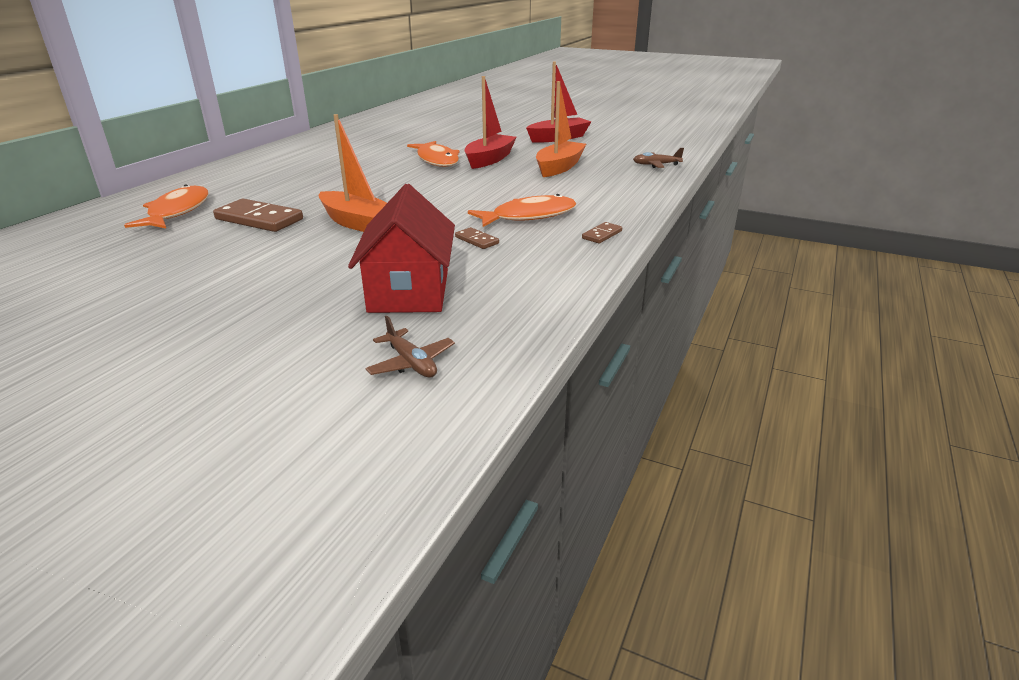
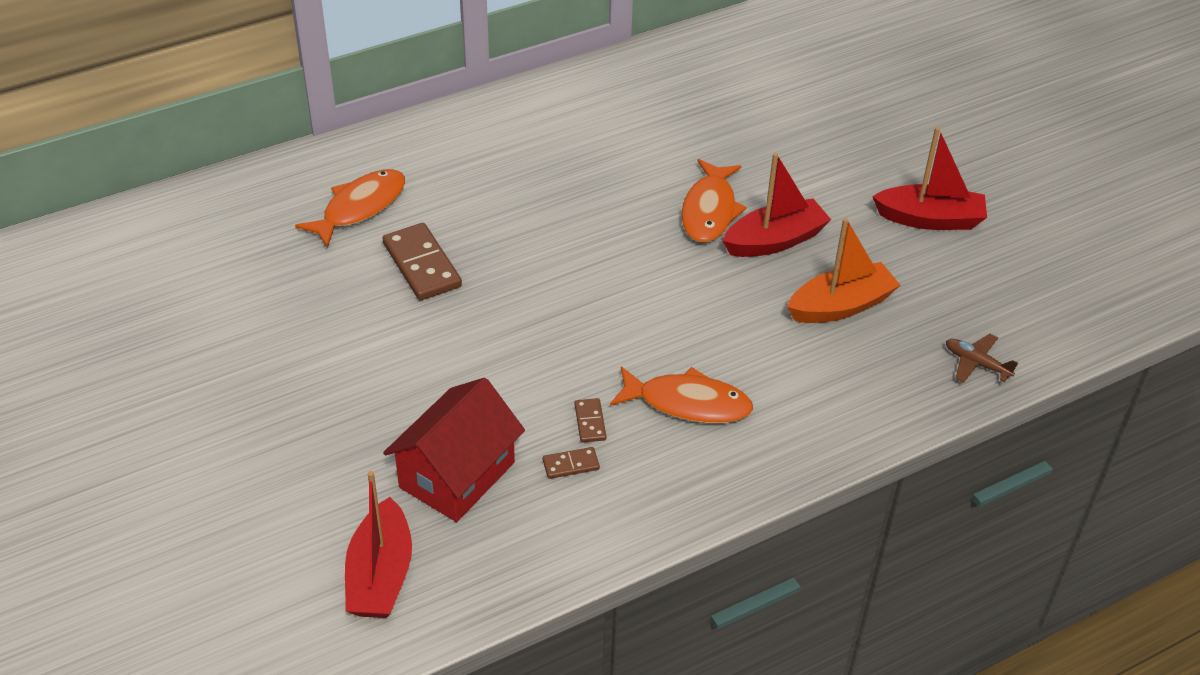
camera: 35 degrees right, 15 degrees up
orange boat [319,114,387,232] -> none
brown plane [365,316,455,378] -> red boat [345,471,412,618]
brown domino [582,222,622,243] -> brown domino moved to [543,447,600,479]

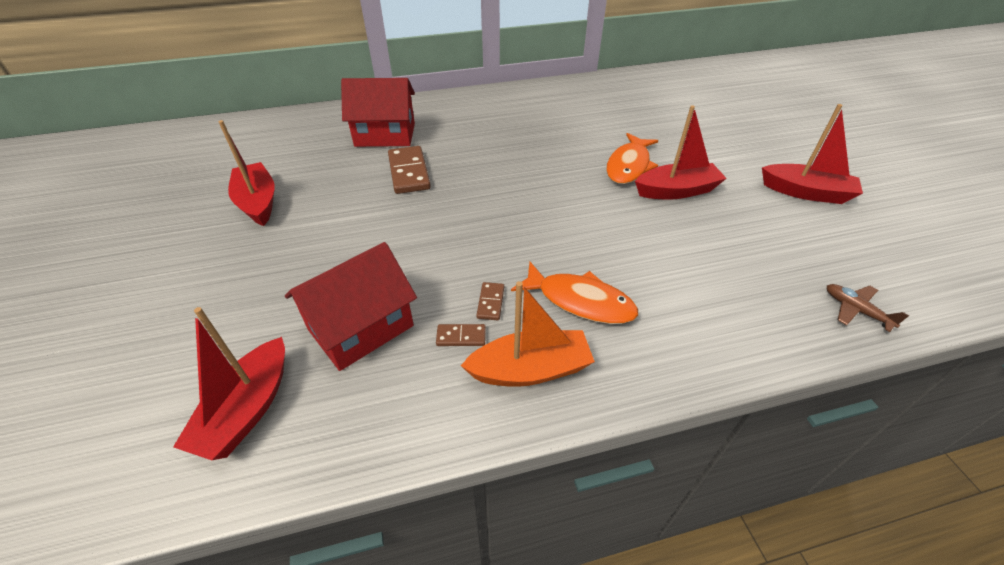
camera: 15 degrees right, 0 degrees up
orange fish [295,169,405,248] -> red house [341,78,415,147]
orange boat [787,218,900,323] -> orange boat moved to [461,281,595,387]
none -> red boat [218,120,275,226]

